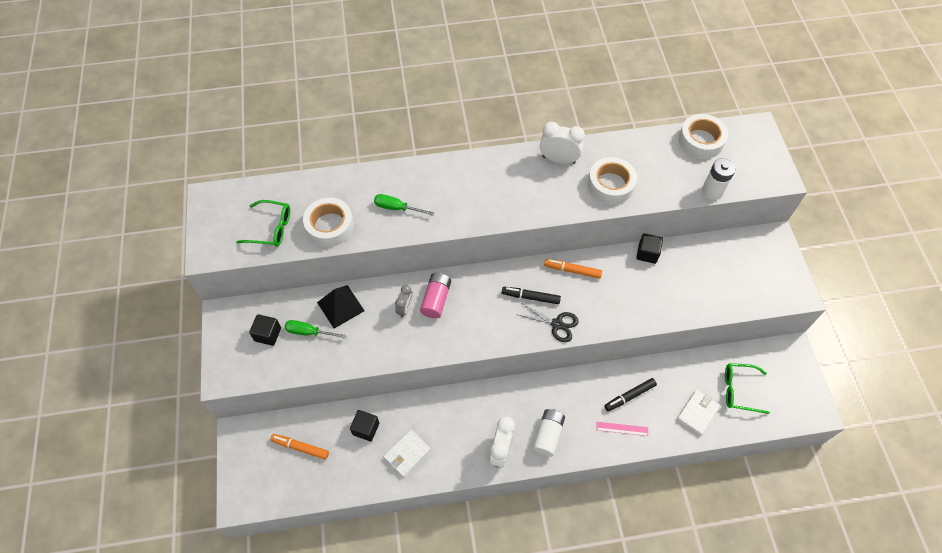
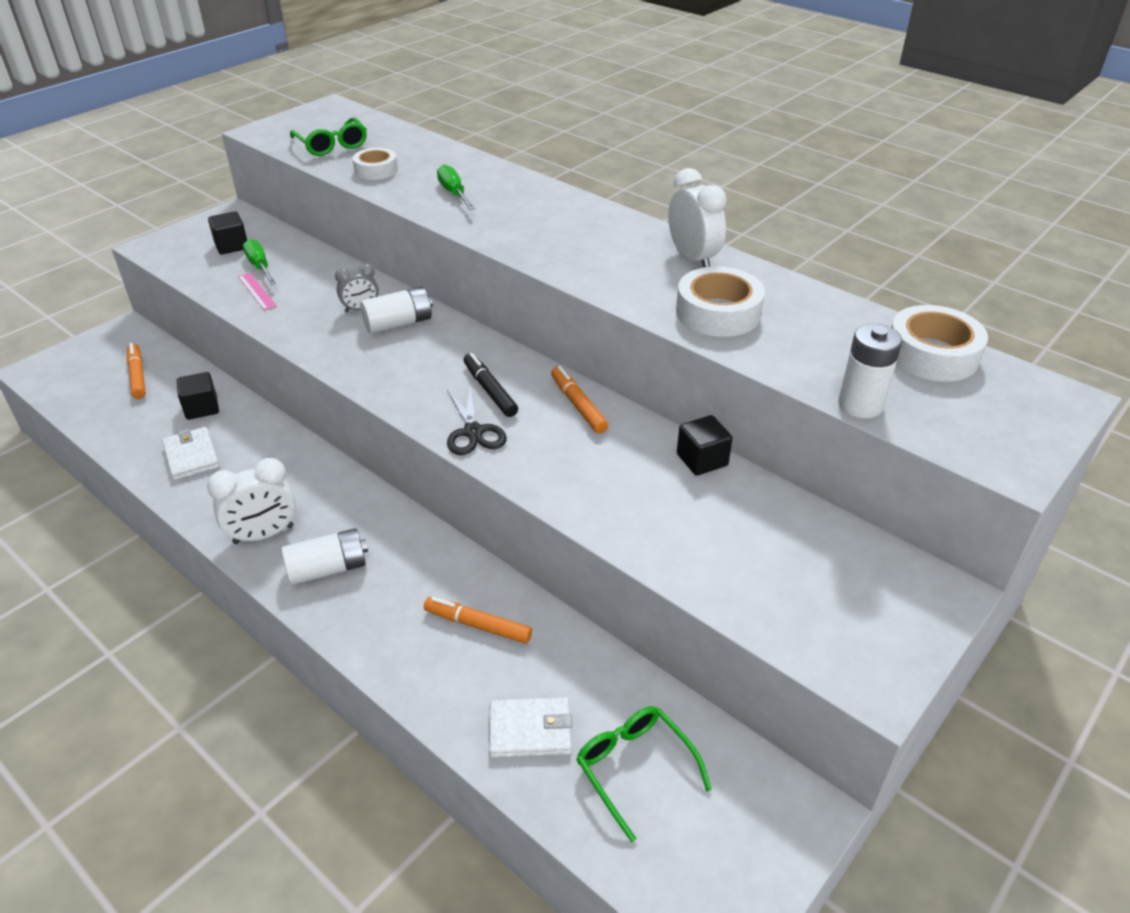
camera: 50 degrees right, 20 degrees down
white tape [303,198,354,247] -> white tape [352,148,398,180], size x0.64
black pyramid [317,285,365,329] -> none
white wallet [384,430,431,477] -> white wallet turned 60 degrees clockwise [162,427,219,480]
pink battery [420,273,451,318] -> white battery [360,286,433,334]
pink ruler [596,422,648,436] -> pink ruler moved to [238,273,277,310]
black marker [604,378,657,411] -> orange marker [424,597,532,644]

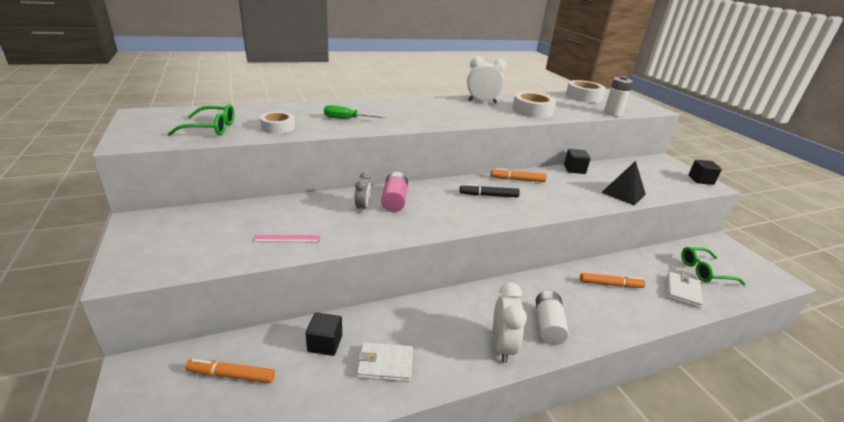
camera: 65 degrees left, 10 degrees down
black cube [208,211,247,255] -> black cube moved to [689,160,722,185]
green screwdriver [243,239,276,285] -> none
white battery [360,286,433,334] -> pink battery [381,172,408,212]
orange marker [424,597,532,644] -> orange marker turned 135 degrees counterclockwise [580,273,645,288]
black scissors [447,387,507,455] -> none
none -> black pyramid [601,161,646,206]

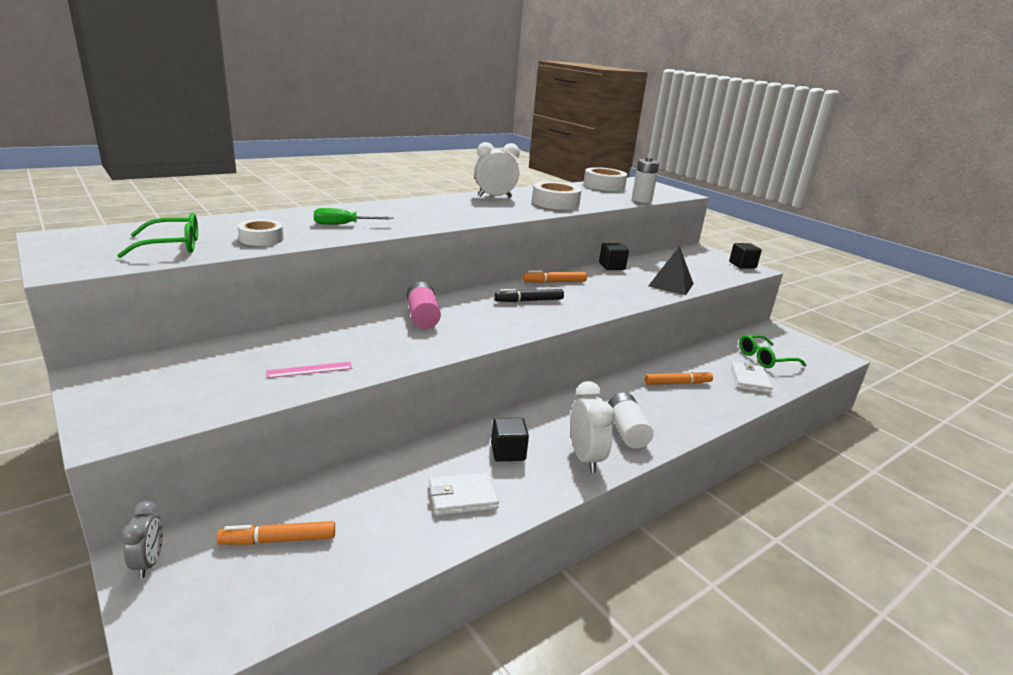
camera: 15 degrees left, 5 degrees down
black cube [306,312,342,356] -> black cube moved to [491,418,529,461]
grey clock [355,172,371,213] -> grey clock moved to [121,501,163,578]

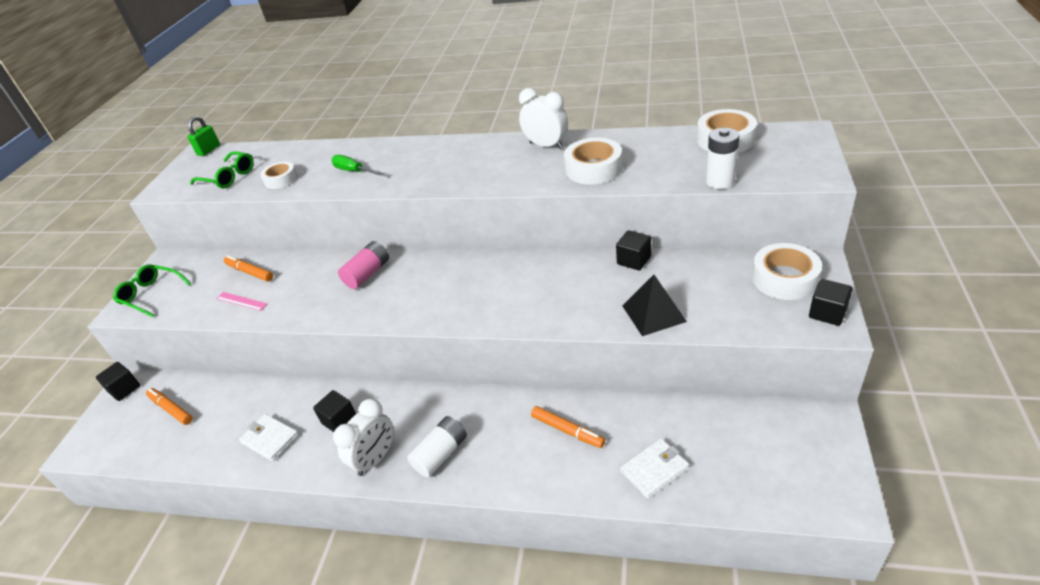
camera: 55 degrees right, 15 degrees up
grey clock [121,501,163,578] -> black cube [96,362,140,401]
black marker [495,289,564,302] -> none
orange marker [523,270,587,283] -> orange marker moved to [224,255,273,282]
green glasses [739,335,806,368] -> green glasses moved to [113,264,191,317]
none -> green padlock [187,116,220,156]
none -> white tape [752,243,822,300]

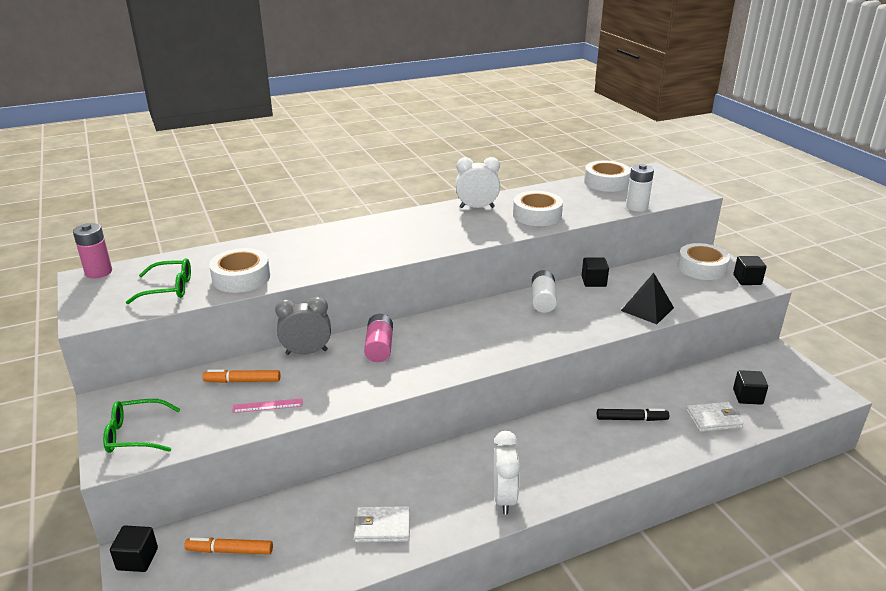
camera: 40 degrees left, 10 degrees down
green padlock [187,116,220,156] -> pink battery [73,223,112,278]
white tape [260,161,297,189] -> white tape [209,248,270,293], size x1.56
black cube [313,390,356,432] -> black cube moved to [733,370,768,405]
green screwdriver [331,155,384,176] -> none
white battery [407,416,467,478] -> white battery moved to [532,270,557,313]
orange marker [531,406,605,448] -> black marker [597,408,669,421]
white wallet [620,438,689,499] -> white wallet turned 60 degrees clockwise [686,402,744,432]
none -> grey clock [275,296,331,355]

